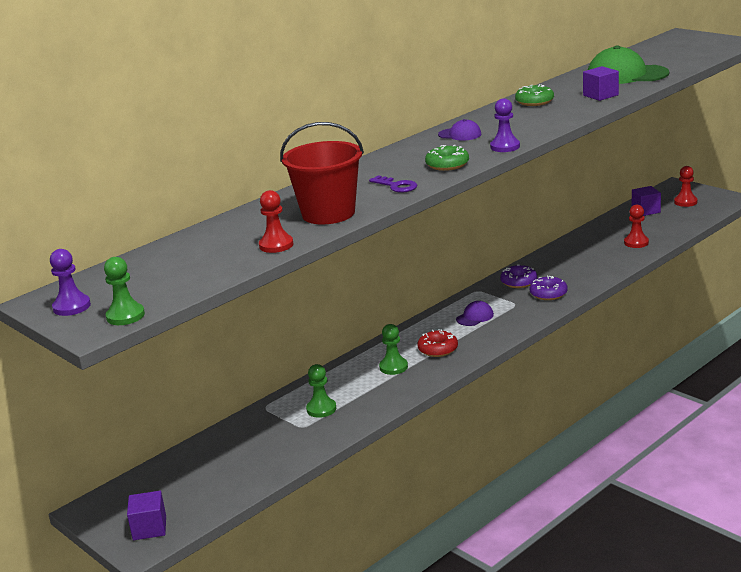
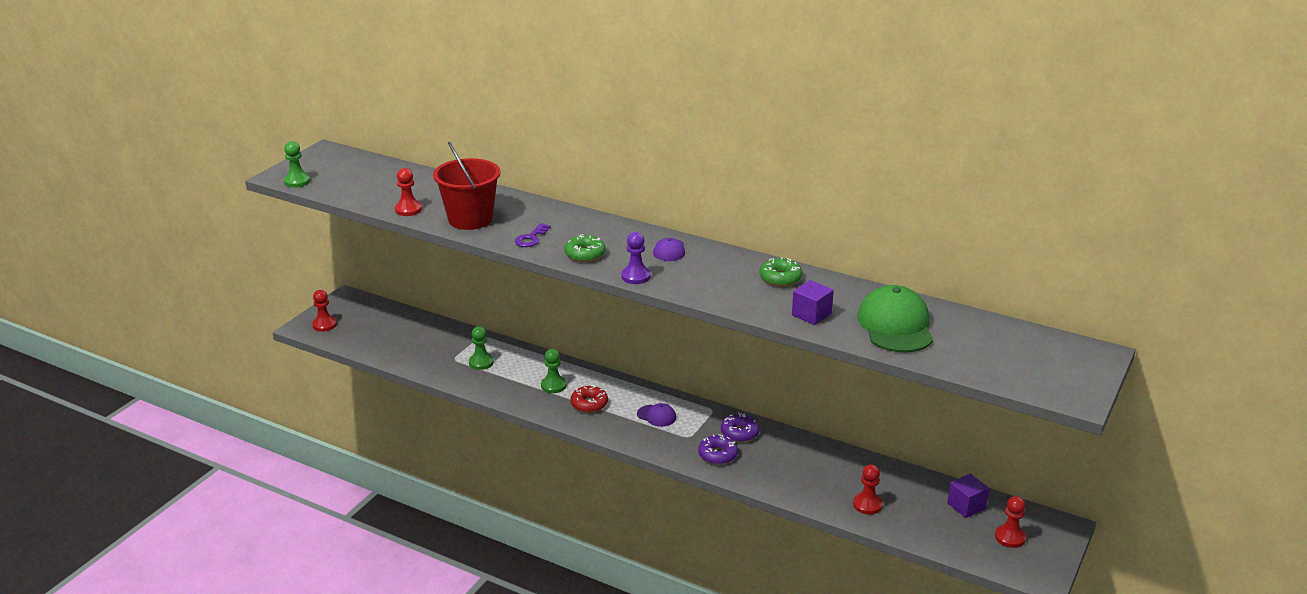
camera: 70 degrees right, 5 degrees up
purple pawn [50,249,91,316] -> none
purple cube [127,491,166,540] -> red pawn [312,290,337,332]

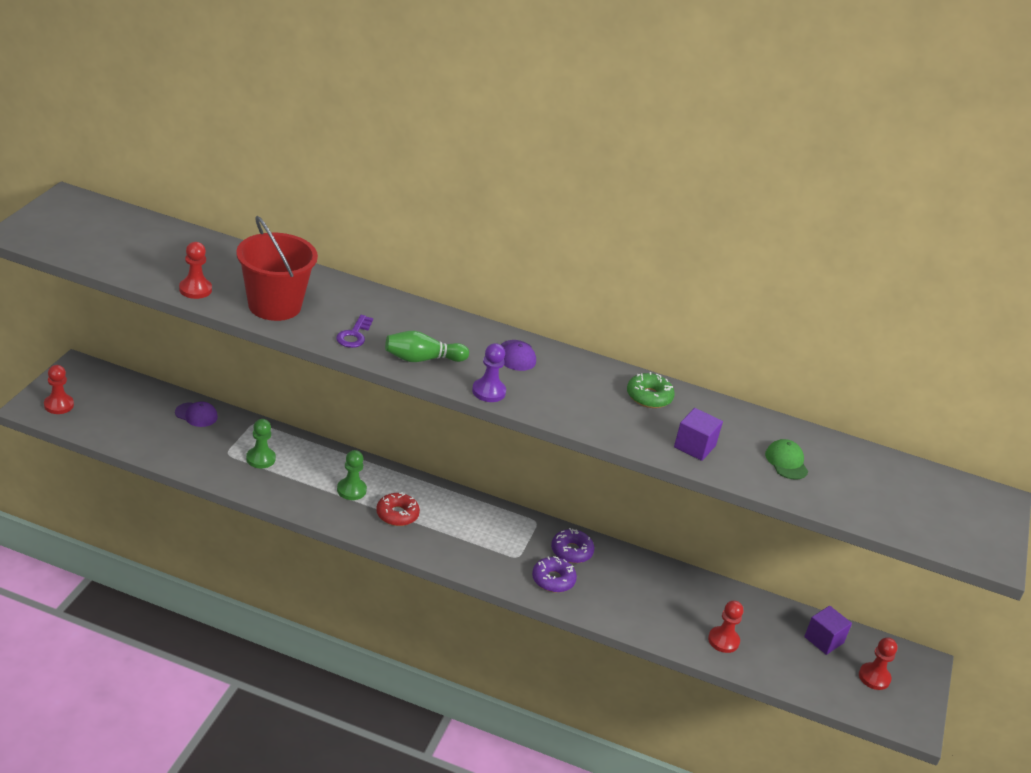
camera: 15 degrees left, 5 degrees up
green pawn [284,141,310,188] -> none
green donut [564,234,606,262] -> green bowling pin [385,331,469,362]
purple cap [637,403,676,427] -> purple cap moved to [175,401,218,427]
green cap [857,285,933,353] -> green cap [765,439,808,480], size x0.49

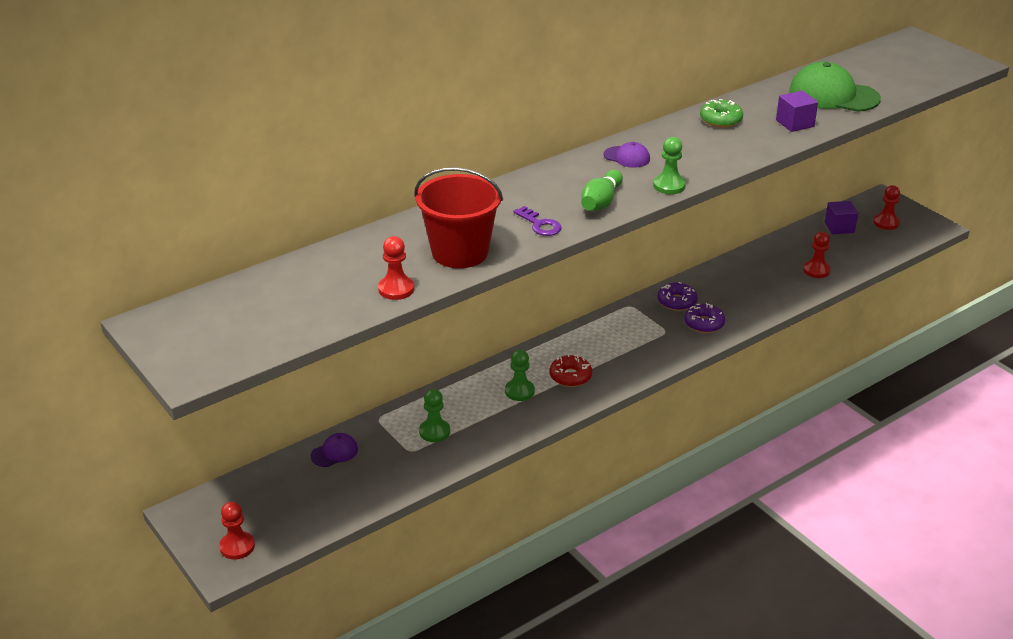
camera: 50 degrees left, 0 degrees up
purple pawn [472,343,506,402] -> green pawn [653,137,686,194]
green cap [765,439,808,480] -> green cap [789,62,881,112], size x2.04

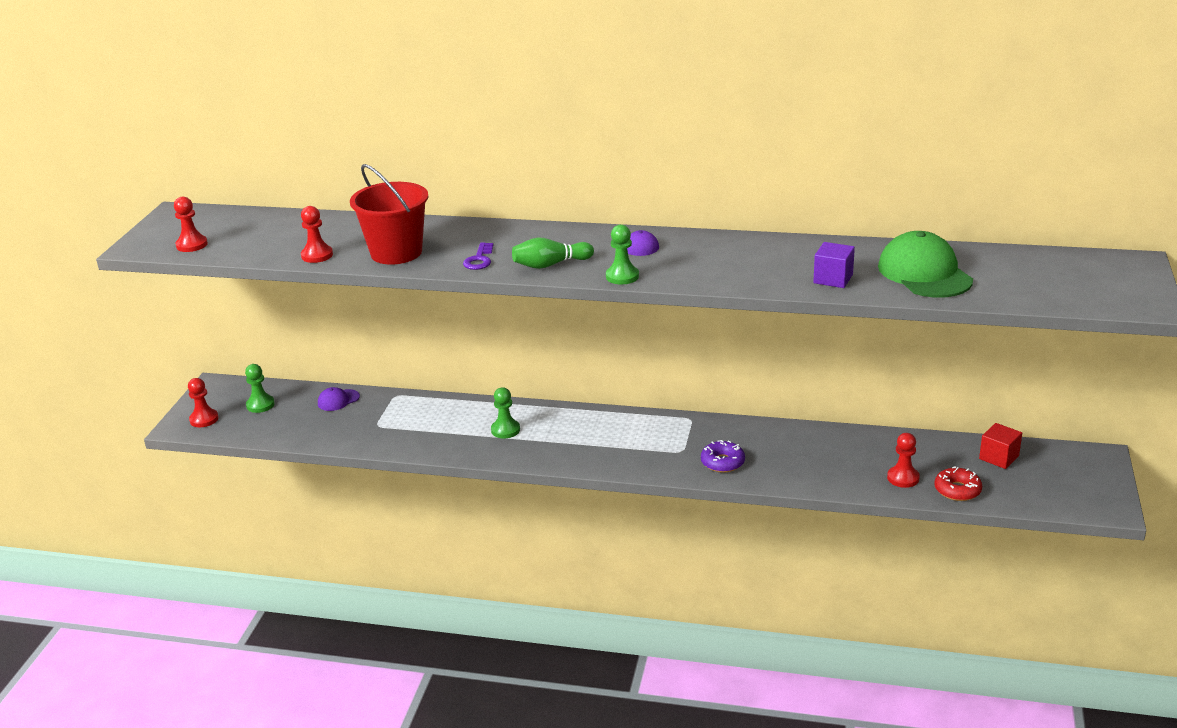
camera: 50 degrees right, 5 degrees down
purple cap [310,433,358,467] -> purple cap turned 135 degrees clockwise [318,387,360,411]
green pawn [419,389,450,442] -> green pawn moved to [245,364,275,413]
red donut [550,354,592,387] -> red donut moved to [934,466,982,501]
purple donut [658,282,698,311] -> none
green donut [700,99,743,128] -> none
purple cube [825,201,858,234] -> red cube [979,423,1022,469]
red pawn [874,185,900,230] -> red pawn moved to [174,196,208,252]

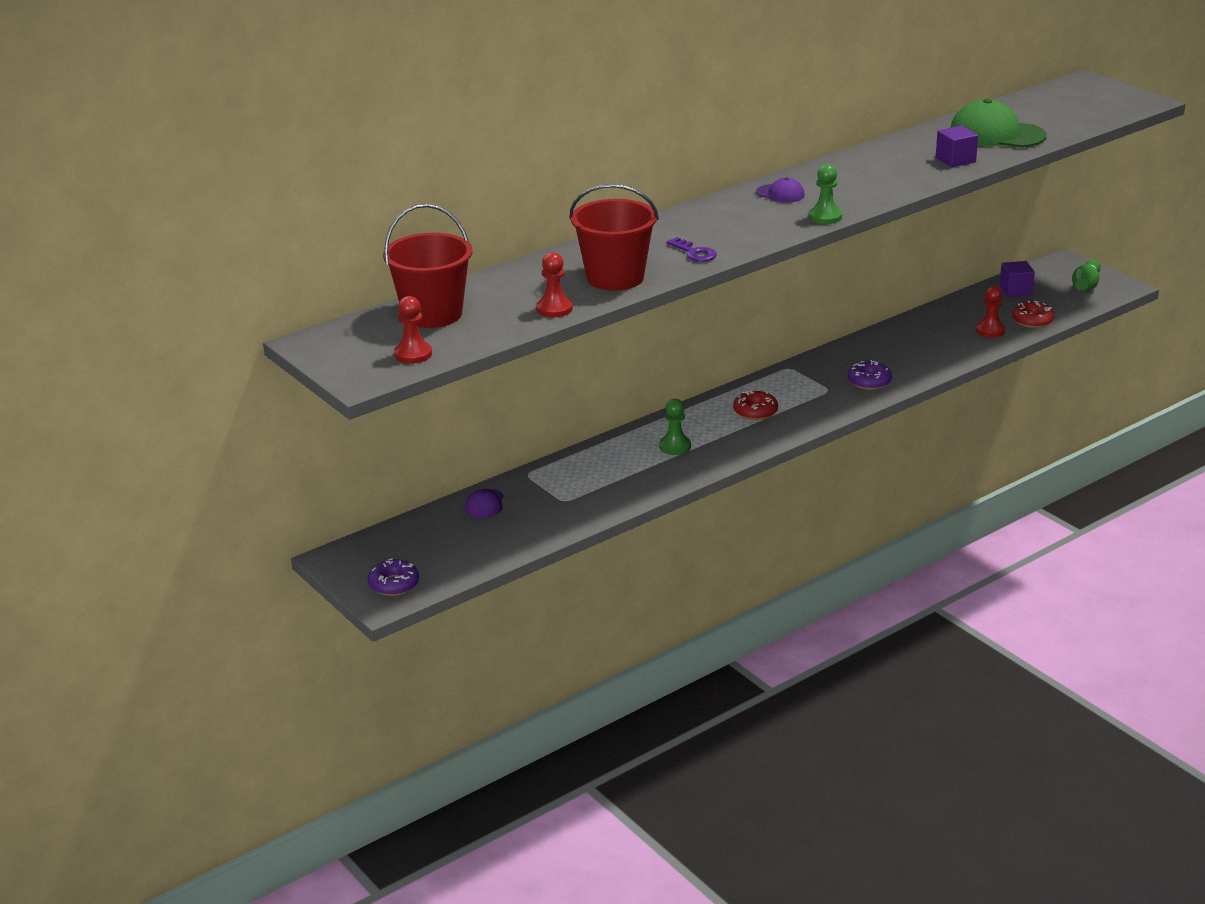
camera: 50 degrees left, 0 degrees up
red pawn [188,378,219,427] -> purple donut [368,558,419,596]
green pawn [245,364,275,413] -> none
green bowling pin [512,238,594,269] -> green bowling pin moved to [1072,260,1101,292]
red cube [979,423,1022,469] -> purple cube [999,261,1035,297]
none -> red bucket [383,204,473,328]
none -> red donut [733,390,778,420]

